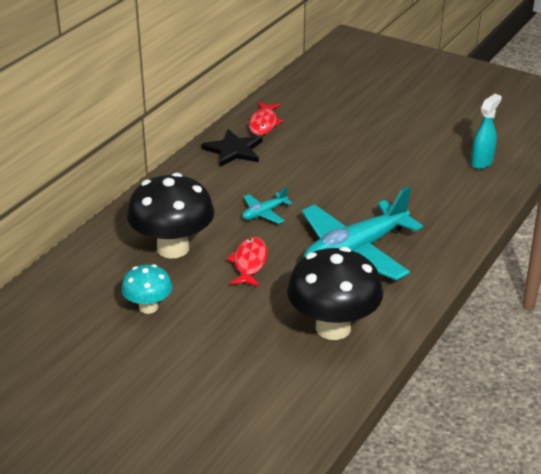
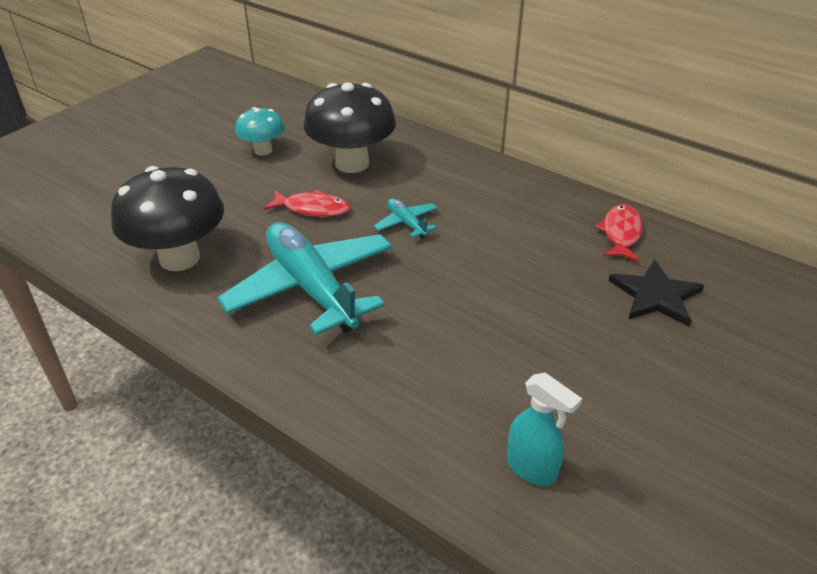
camera: 95 degrees right, 5 degrees up
black star [201,129,262,167] -> black star moved to [609,259,704,327]
red fish [249,102,283,135] -> red fish turned 90 degrees clockwise [595,204,643,262]

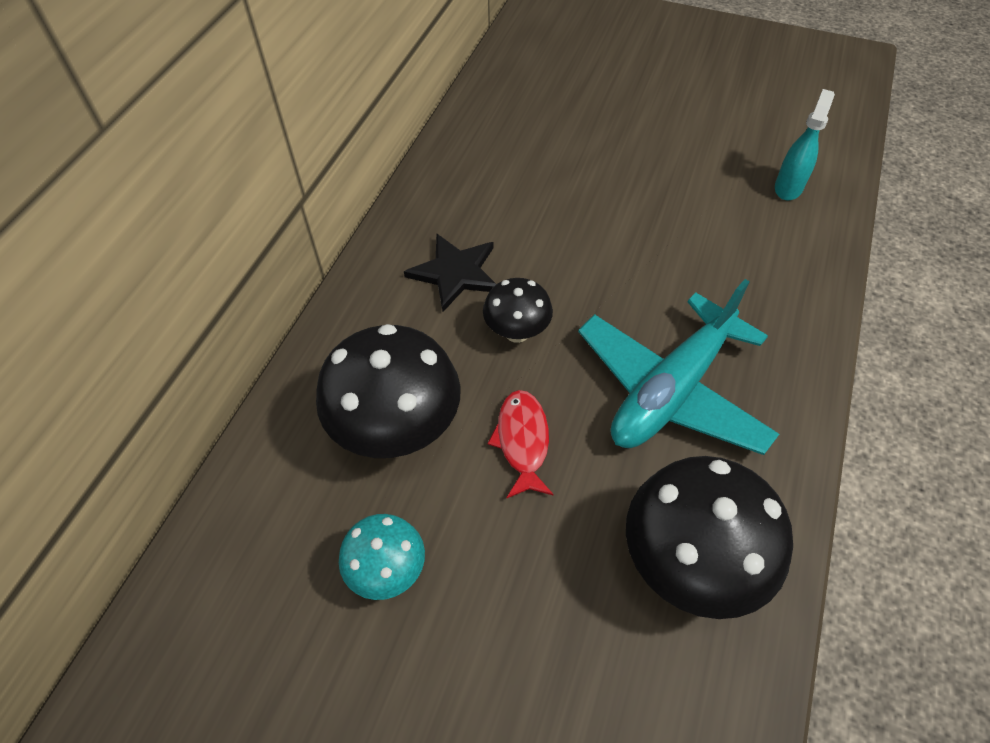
camera: 105 degrees left, 15 degrees up
turquoise plane [374,198,438,239] -> black mushroom [483,278,553,343]
red fish [595,204,643,262] -> none
black star [609,259,704,327] -> black star moved to [404,233,496,312]

